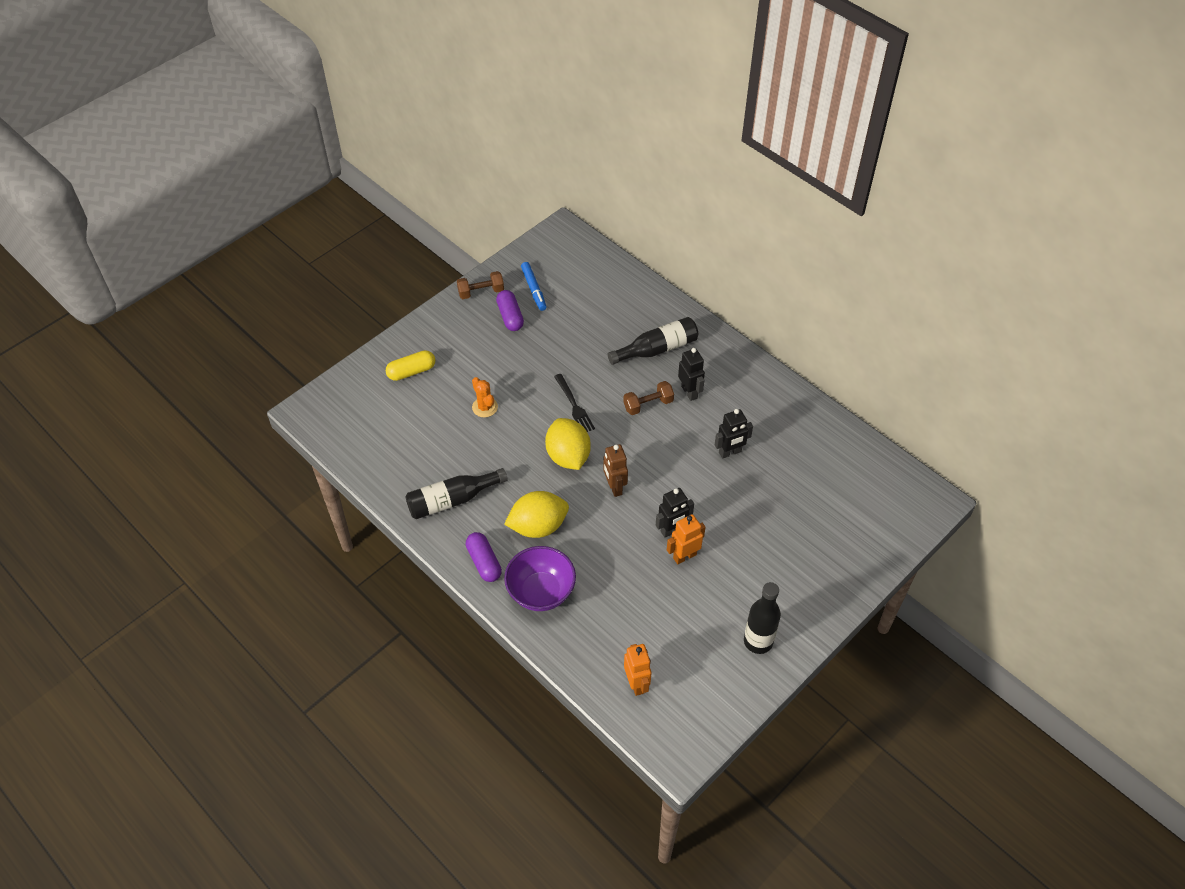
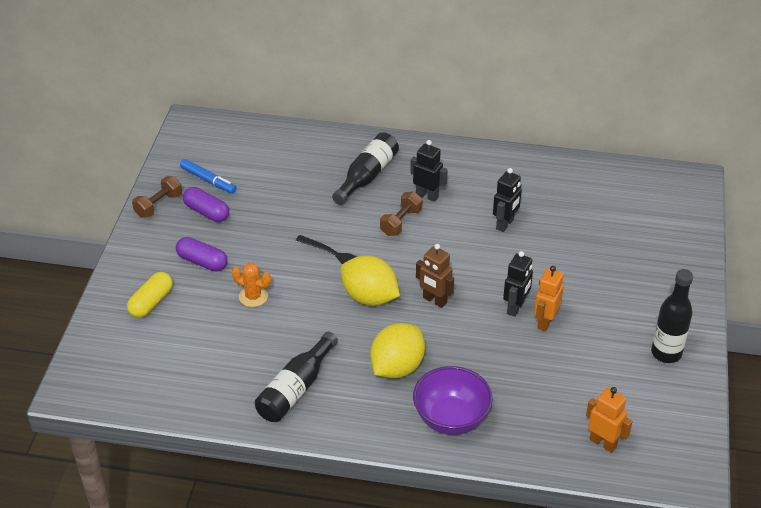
camera: 35 degrees left, 10 degrees down
purple capsule [466,532,502,582] -> purple capsule moved to [176,237,228,271]

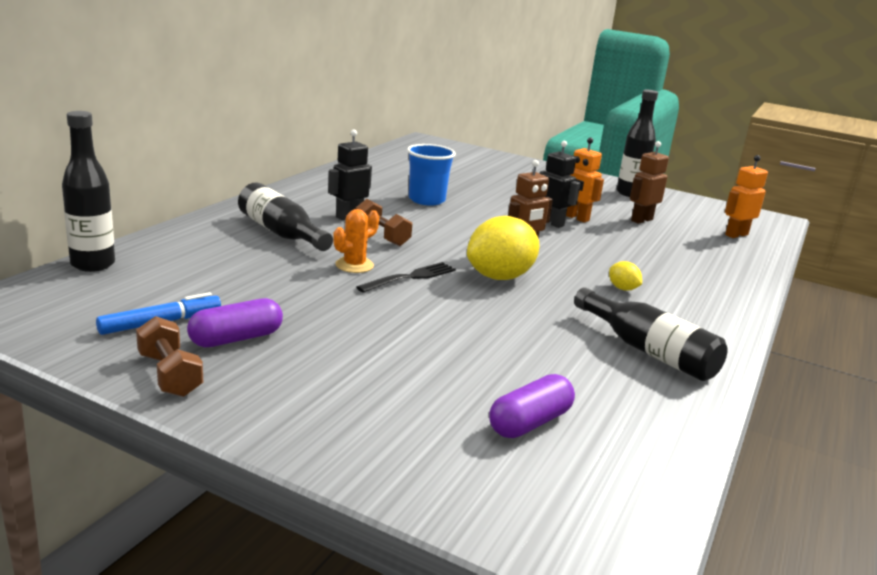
camera: 75 degrees left, 20 degrees down
yellow capsule [127,272,173,318] -> none
purple capsule [176,237,228,271] -> purple capsule moved to [489,374,575,438]
orange cactus [232,263,271,307] -> orange cactus moved to [333,209,379,273]
yellow lemon [370,323,425,379] -> yellow lemon [609,261,642,291], size x0.45
purple bowl [413,366,493,435] -> none
black robot [493,168,522,232] -> blue cup [407,144,456,205]
none -> black bottle [62,111,115,272]
none -> brown robot [630,141,669,224]

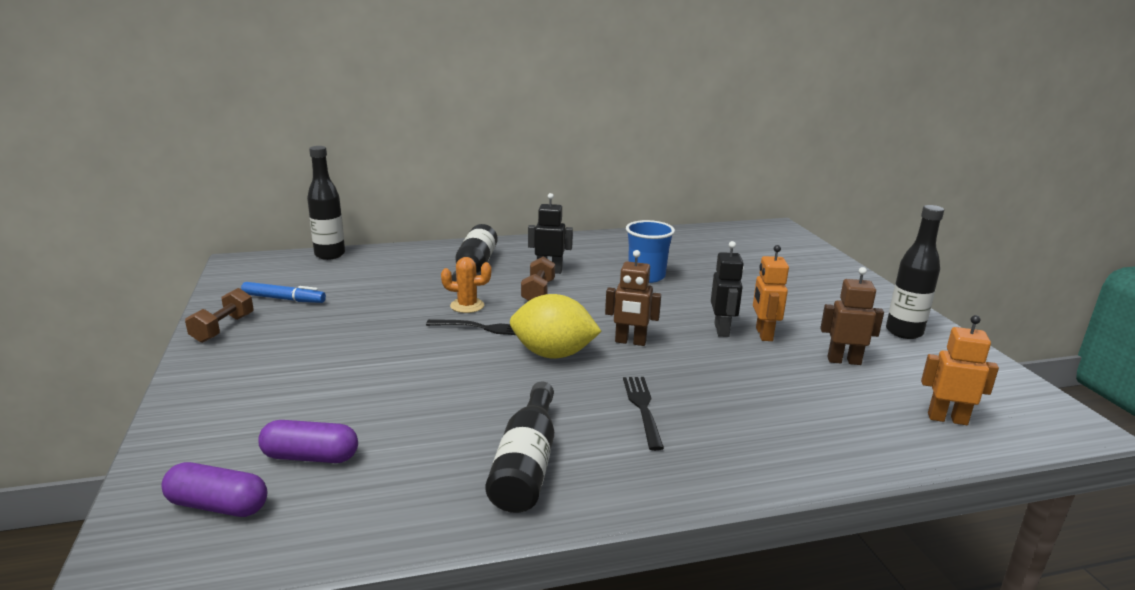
camera: 50 degrees right, 0 degrees up
purple capsule [187,298,283,347] -> purple capsule moved to [161,462,267,517]
yellow lemon [609,261,642,291] -> black fork [623,377,664,451]

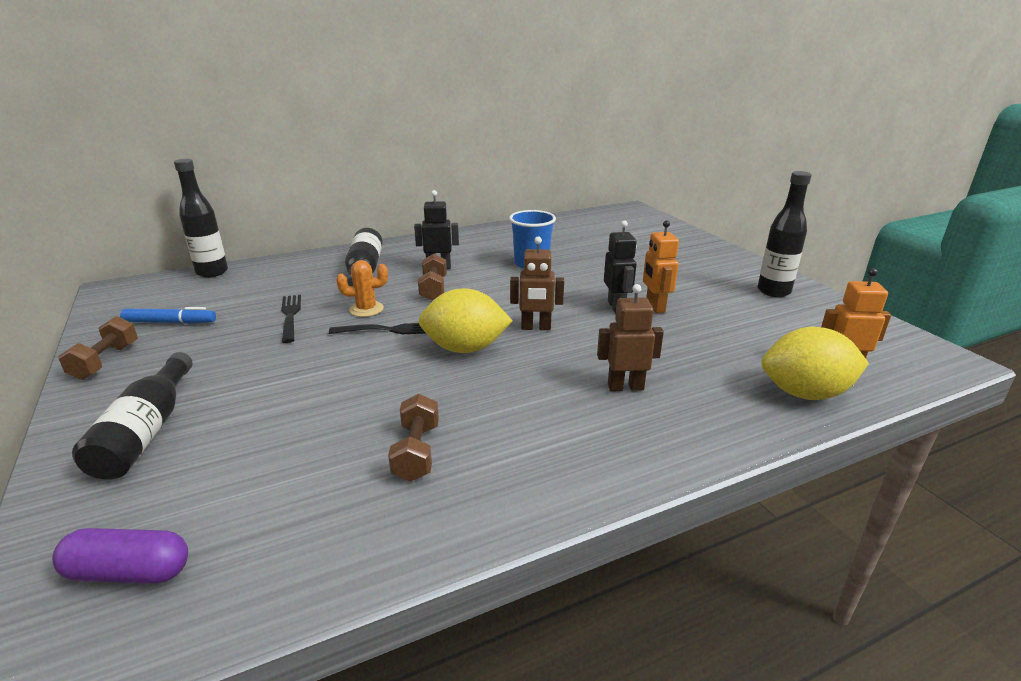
camera: 10 degrees left, 5 degrees up
purple capsule [258,420,358,463] -> none
black bottle [485,381,554,513] -> black bottle moved to [72,352,193,480]
black fork [623,377,664,451] -> black fork moved to [281,295,301,343]
brown robot [820,267,884,365] -> brown robot moved to [597,284,664,391]
none -> brown dumbbell [388,394,439,482]
none -> yellow lemon [761,327,869,400]

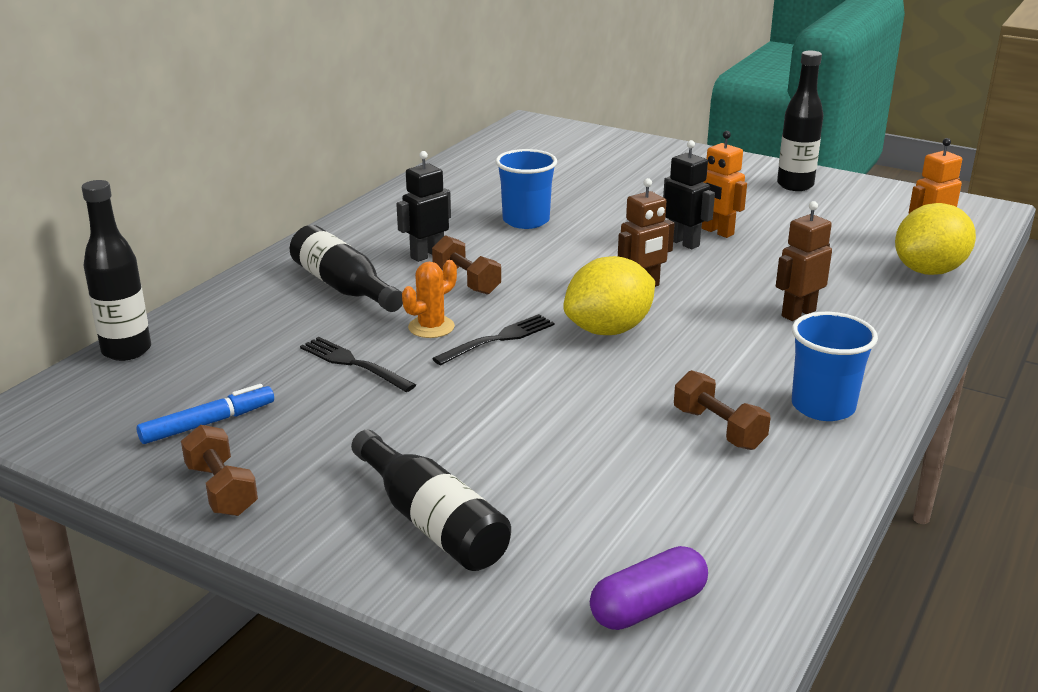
camera: 35 degrees left, 0 degrees up
none -> blue cup [792,312,878,421]

